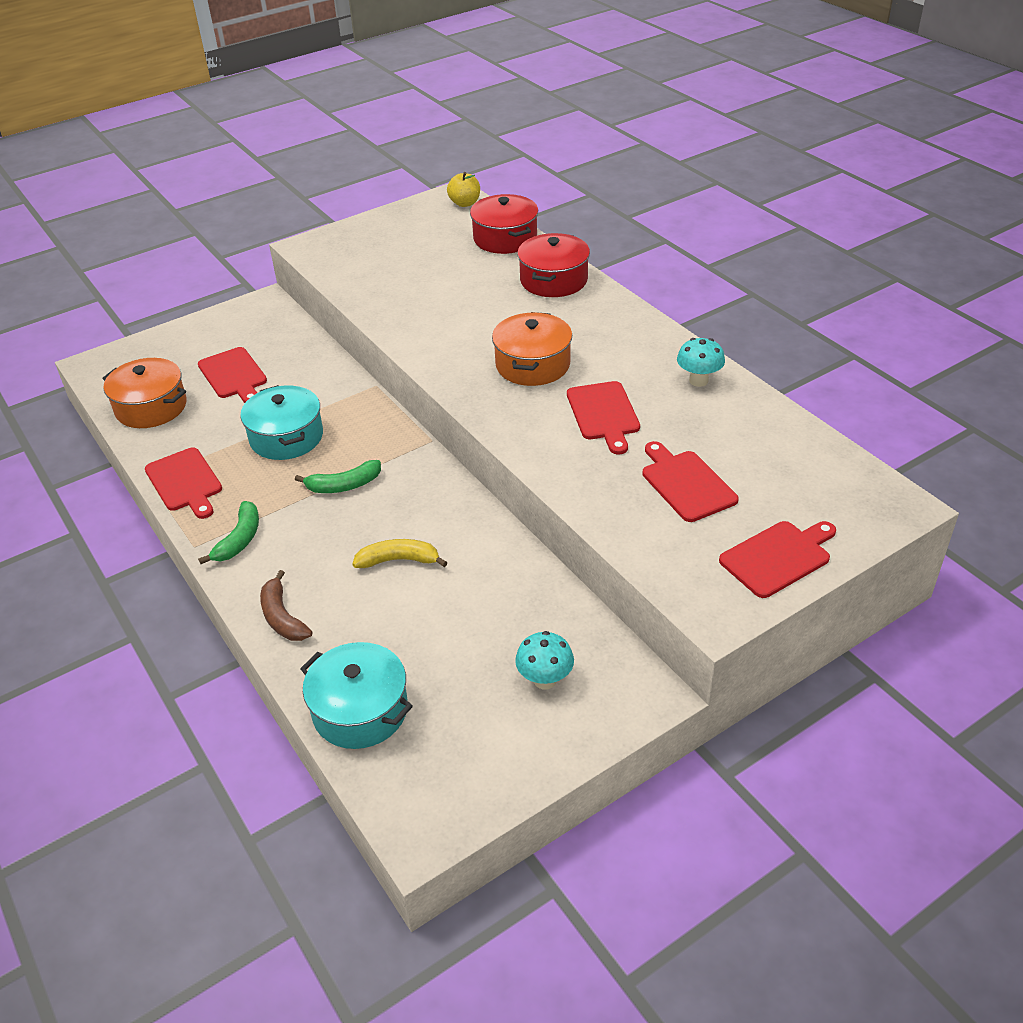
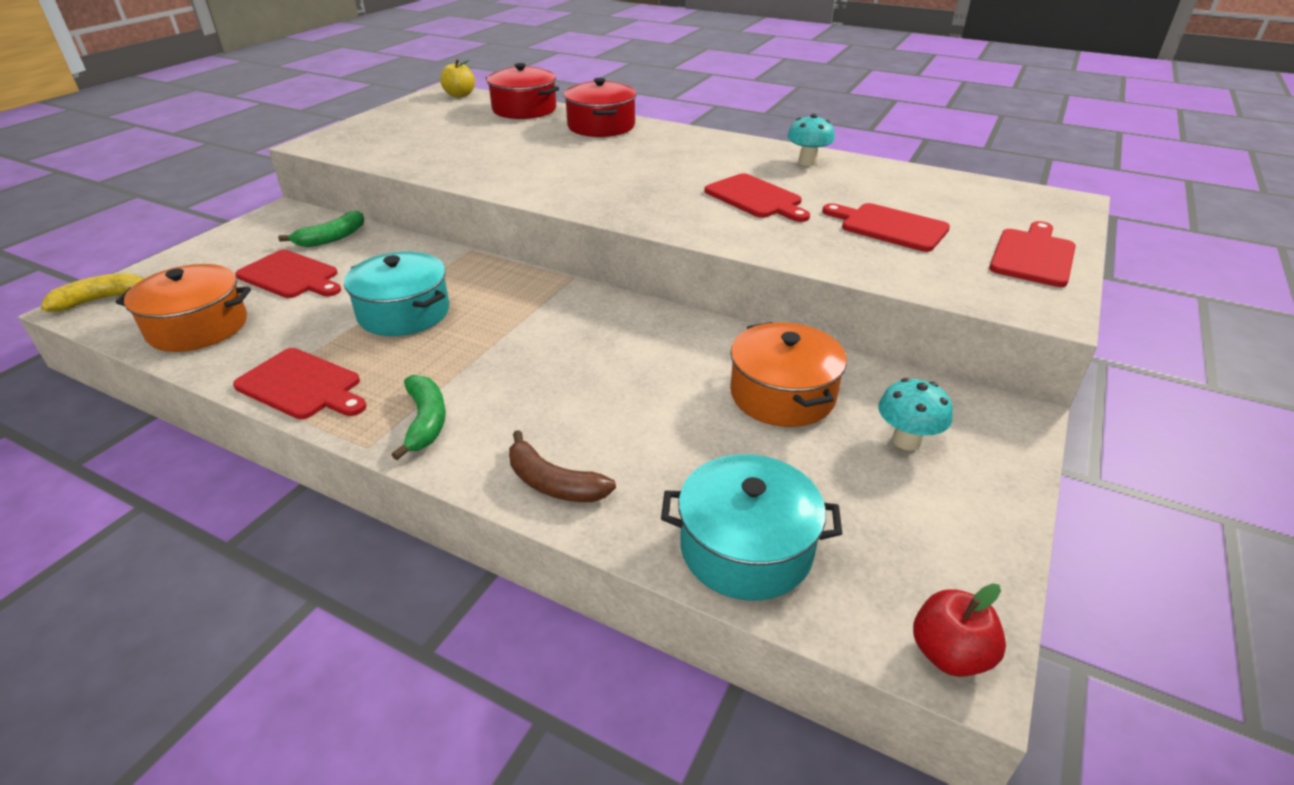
camera: 30 degrees left, 5 degrees down
green banana [295,460,381,493] -> green banana moved to [278,210,364,247]
yellow banana [353,539,448,568] -> yellow banana moved to [41,273,144,312]
orange pot [492,312,572,386] -> orange pot moved to [730,322,847,427]
none -> red apple [913,583,1006,677]

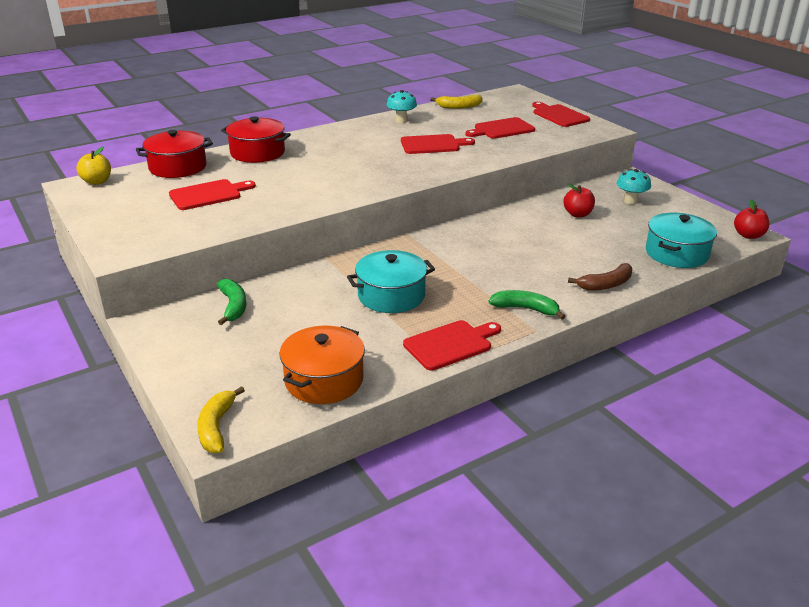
camera: 60 degrees left, 5 degrees down
red cutting board [235,250,341,298] -> red cutting board moved to [169,179,256,210]
orange pot [730,322,847,427] -> red apple [563,183,595,217]
none -> yellow banana [430,95,483,109]

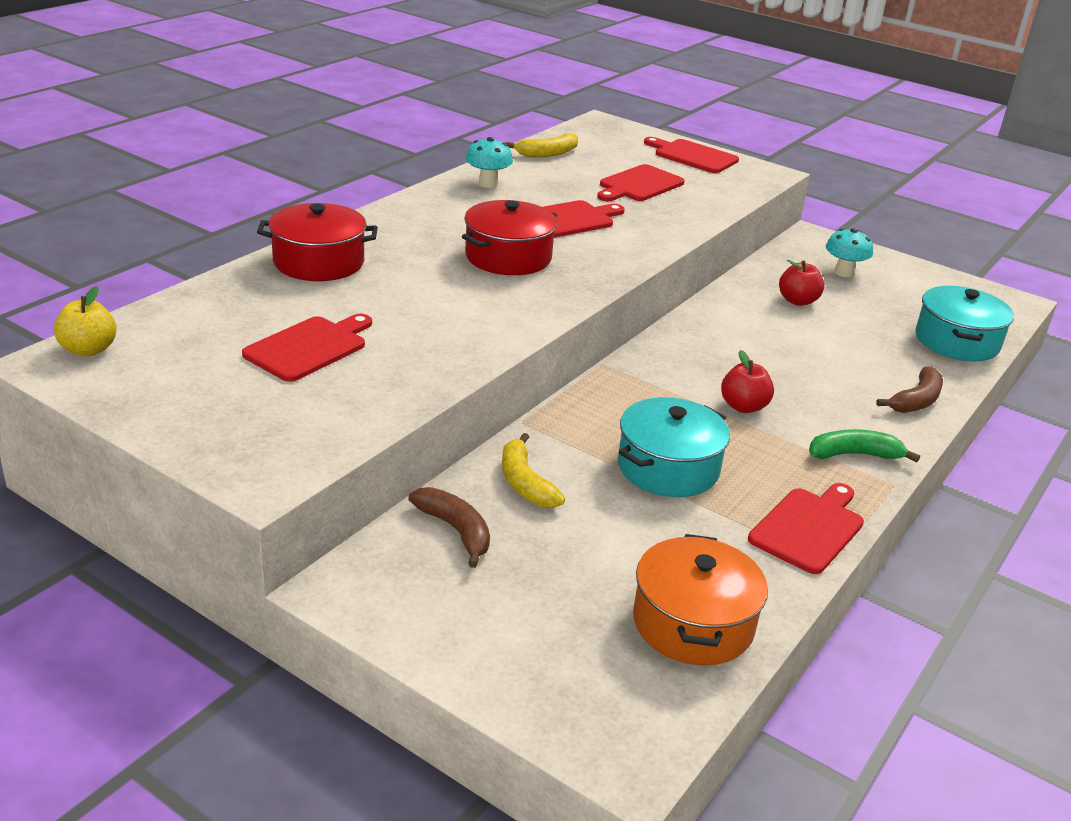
camera: 25 degrees left, 0 degrees up
red pot [136,130,213,178] -> red pot moved to [462,200,557,275]
yellow banana [197,386,245,453] -> yellow banana moved to [502,433,565,508]
green banana [217,279,246,325] -> brown banana [408,487,490,568]
red apple [734,199,769,239] -> red apple moved to [721,350,774,413]

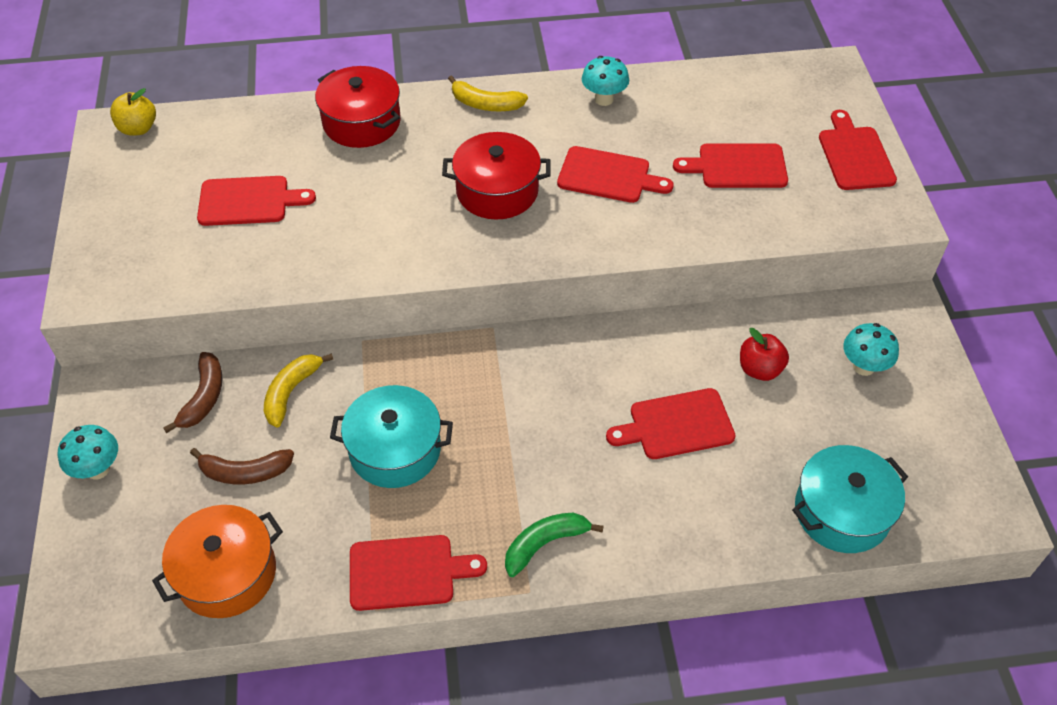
camera: 50 degrees right, 20 degrees up
yellow banana [506,133,578,157] -> yellow banana moved to [448,75,528,111]
red apple [721,350,774,413] -> none
green banana [809,429,920,462] -> green banana turned 75 degrees counterclockwise [505,513,604,577]
brown banana [876,366,943,413] -> brown banana moved to [190,448,294,484]
none -> turquoise mushroom [58,425,118,480]
none -> red cutting board [606,388,736,459]

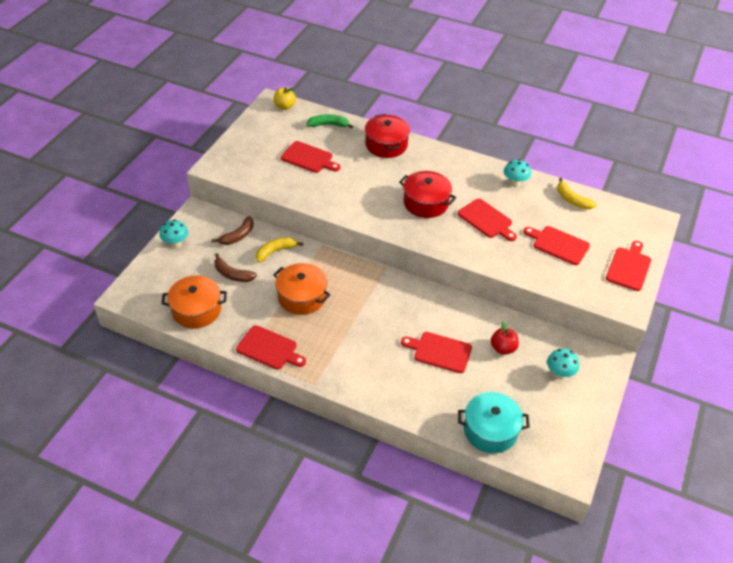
camera: 30 degrees right, 5 degrees down
turquoise pot [330,385,453,488] -> orange pot [273,263,330,315]
yellow banana [448,75,528,111] -> yellow banana moved to [557,178,597,209]
green banana [505,513,604,577] -> green banana moved to [307,114,353,129]

